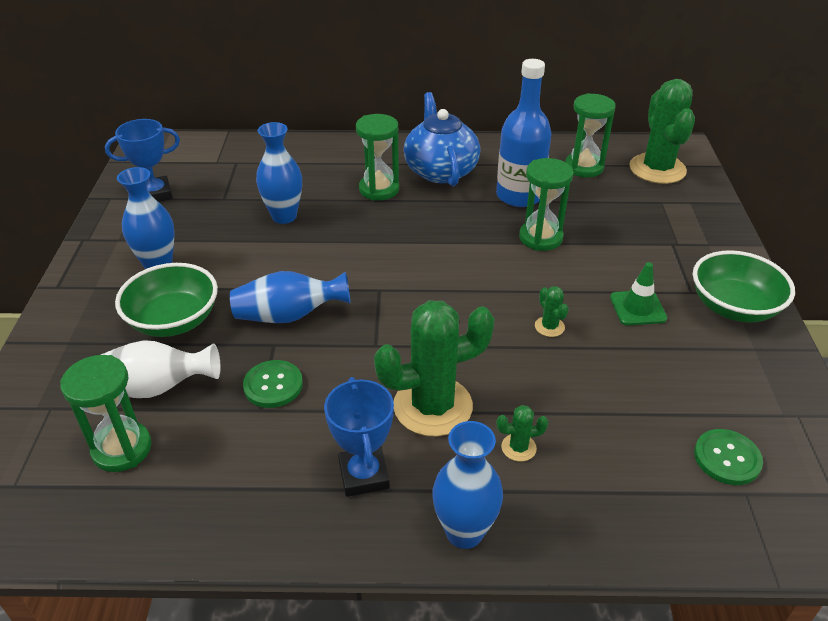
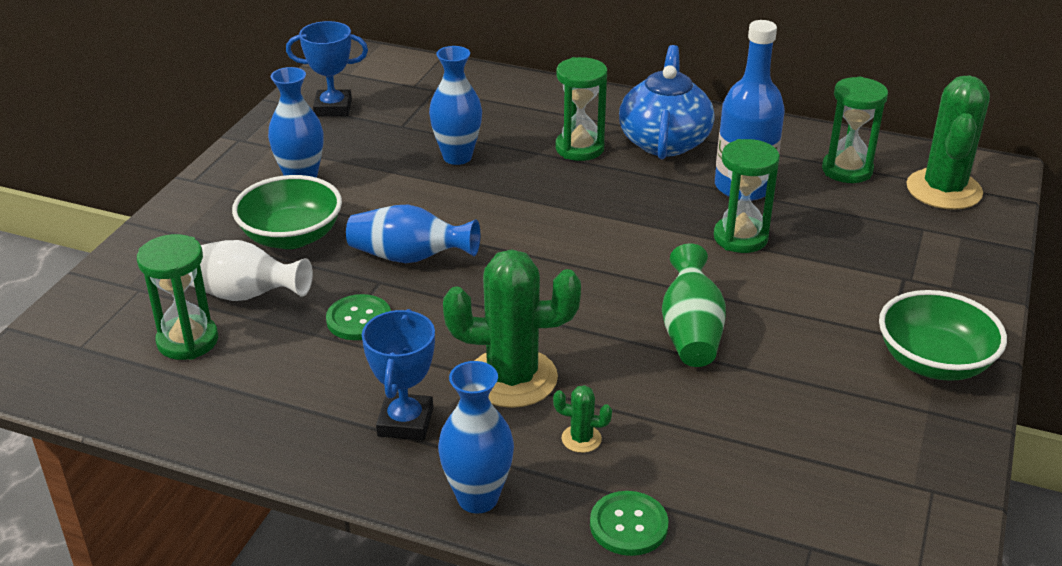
camera: 20 degrees right, 5 degrees down
green cactus [535,286,569,337] -> green vase [662,243,726,367]
green traffic cone [610,262,667,325] -> none
green button [694,429,763,485] -> green button moved to [590,491,668,556]

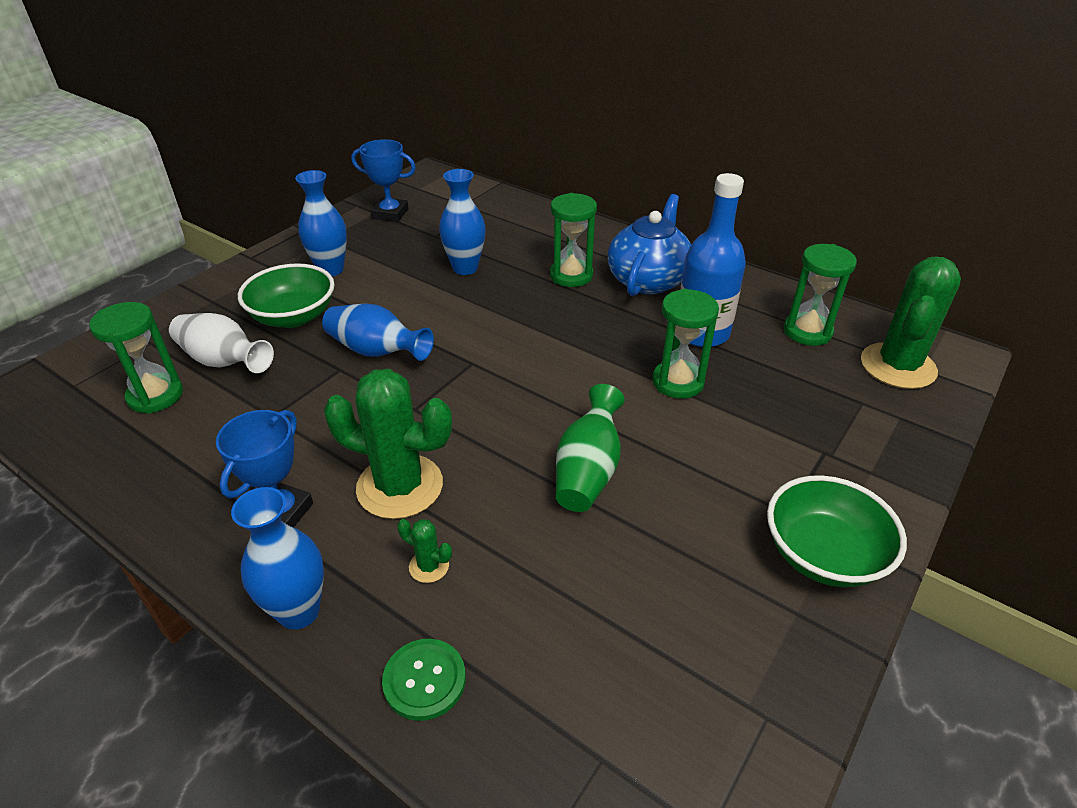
camera: 15 degrees right, 5 degrees up
green button [326,294,391,340] -> none

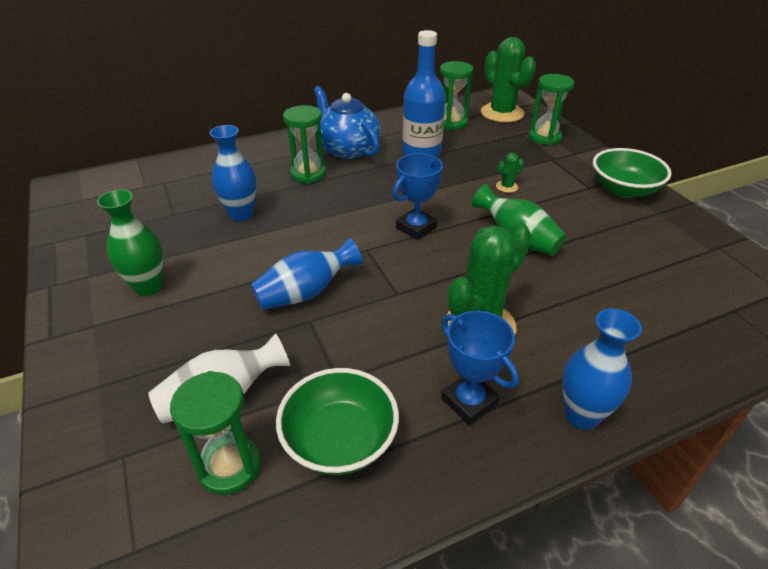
camera: 60 degrees left, 0 degrees up
green bowl [238,263,335,328] -> green bowl moved to [276,368,399,475]
blue vase [295,170,347,276] -> green vase [97,189,163,297]
blue trophy [351,139,416,222] -> blue trophy moved to [393,153,443,240]
green button [382,639,466,721] -> none
green cactus [397,519,452,583] -> green cactus moved to [496,153,524,193]
green hourglass [652,289,719,399] -> green hourglass moved to [529,74,574,146]

